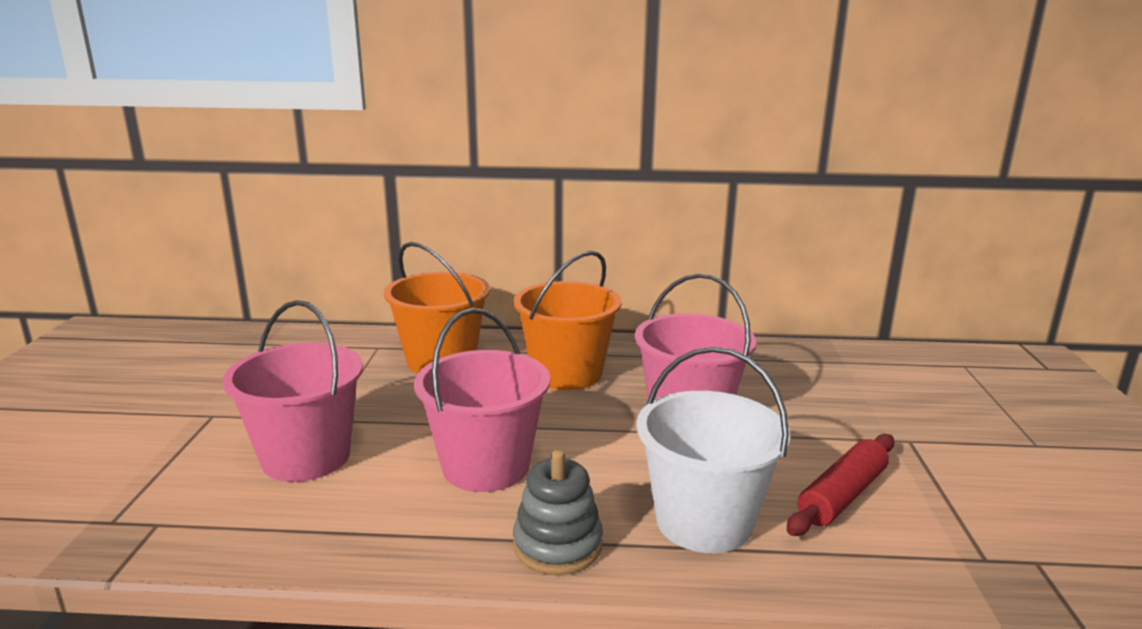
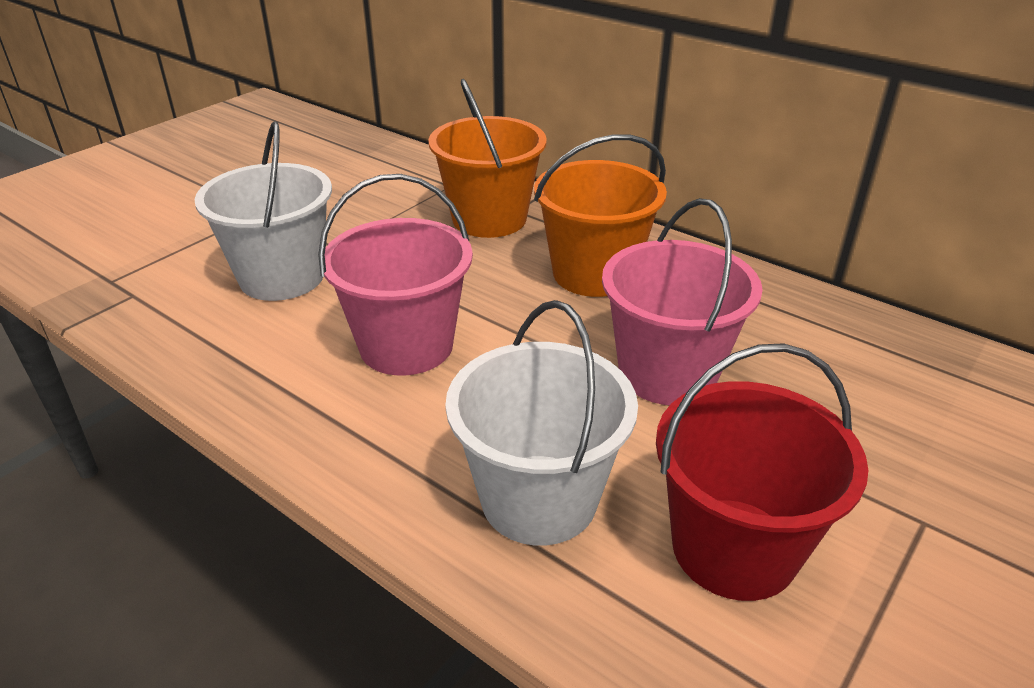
camera: 35 degrees right, 15 degrees up
pink bucket [223,300,363,482] -> white bucket [195,121,332,301]
grey stacking toy [513,450,603,575] -> none
red rolling pin [787,434,895,536] -> red bucket [656,343,868,601]

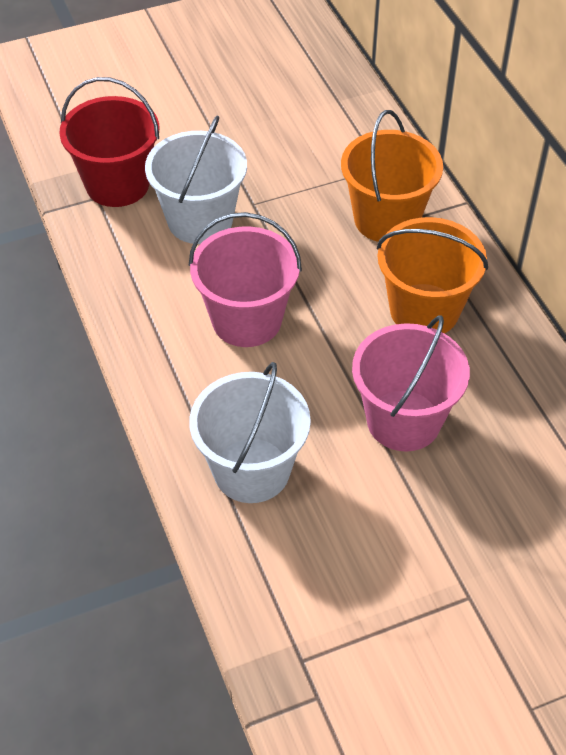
camera: 30 degrees right, 15 degrees up
red bucket [656,343,868,601] -> red bucket moved to [59,77,159,207]

